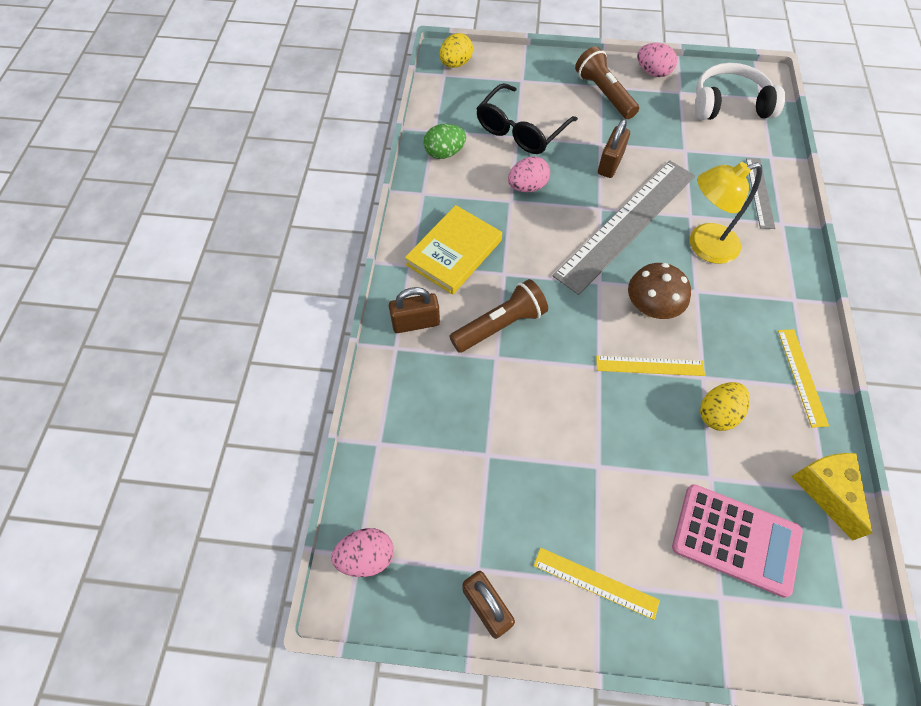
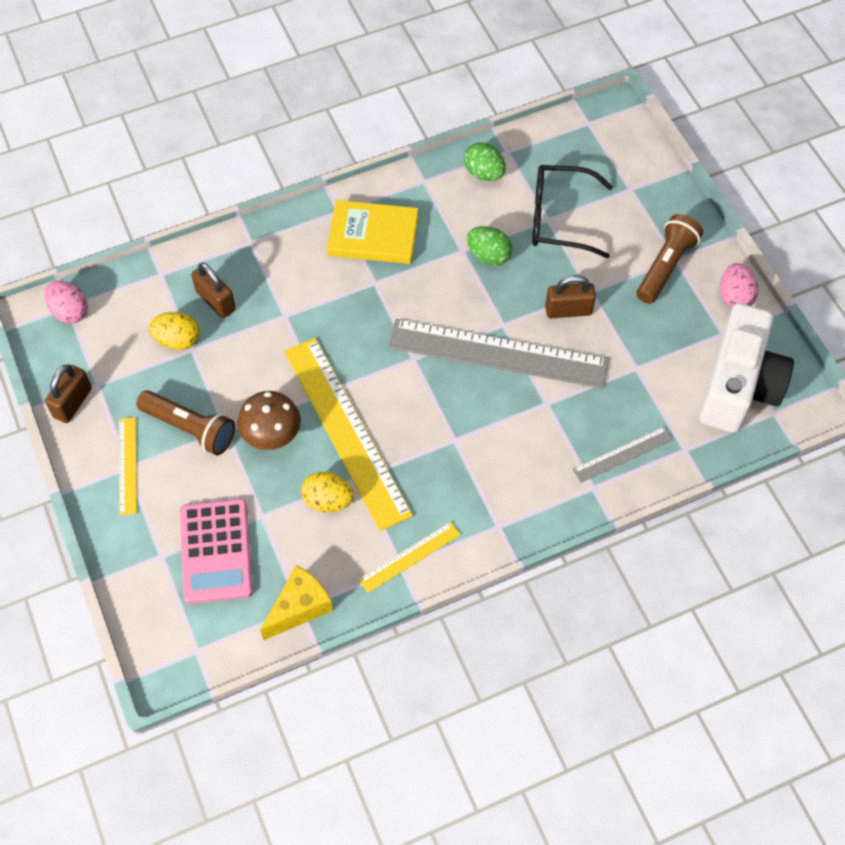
camera: 60 degrees right, 0 degrees up
brown padlock [389,287,440,333] -> brown padlock moved to [191,262,236,318]
yellow egg [439,33,473,68] -> yellow egg moved to [149,312,199,350]
brown flashlight [449,279,548,353] -> brown flashlight moved to [136,390,235,455]
pink egg [508,157,550,192] -> green egg [467,226,512,266]
yellow ruler [596,356,705,376] -> yellow ruler [284,338,413,531], size x2.12
brown mushroom [628,263,691,319] -> brown mushroom moved to [237,391,301,450]
yellow lamp [690,162,762,264] -> none
white headphones [695,63,785,120] -> white camera [699,303,794,433]

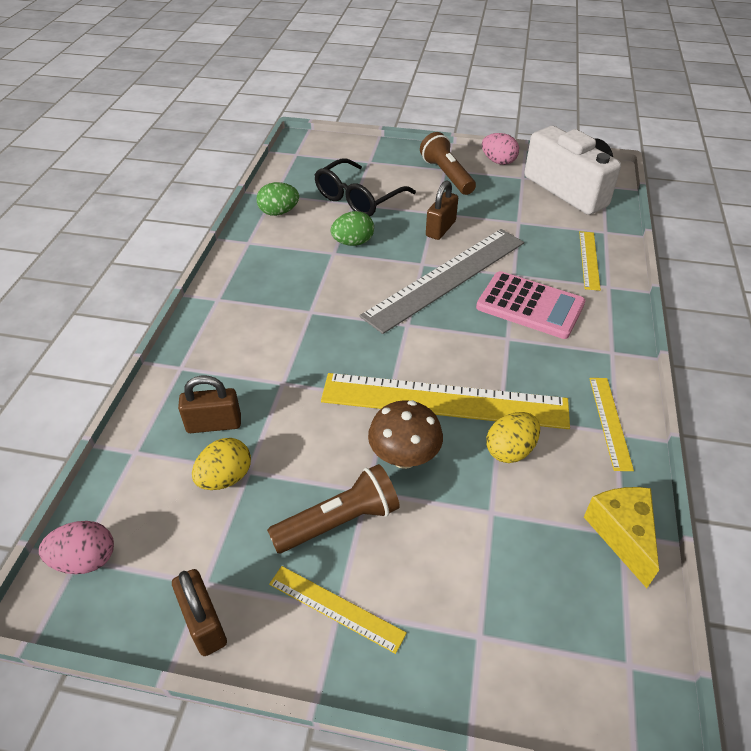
camera: 55 degrees left, 15 degrees down
pink calculator [180,498,253,604] -> pink calculator moved to [476,271,585,339]
yellow book [327,200,418,264] -> none
grey ruler [572,426,673,483] -> yellow ruler [579,231,601,291]

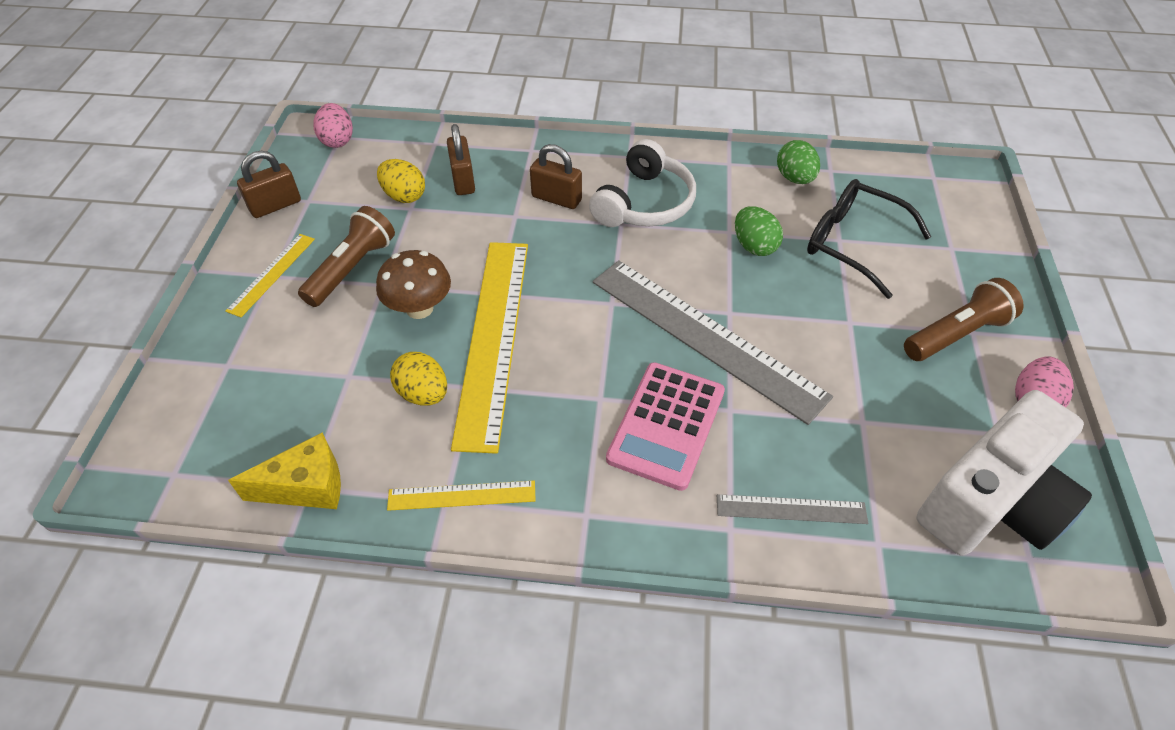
camera: 85 degrees right, 5 degrees up
brown flashlight [267,464,400,553] -> brown flashlight turned 120 degrees counterclockwise [298,206,395,307]
brown padlock [426,180,458,240] -> brown padlock moved to [530,144,582,209]
yellow ruler [579,231,601,291] -> grey ruler [717,494,868,524]
none -> white headphones [589,139,696,227]

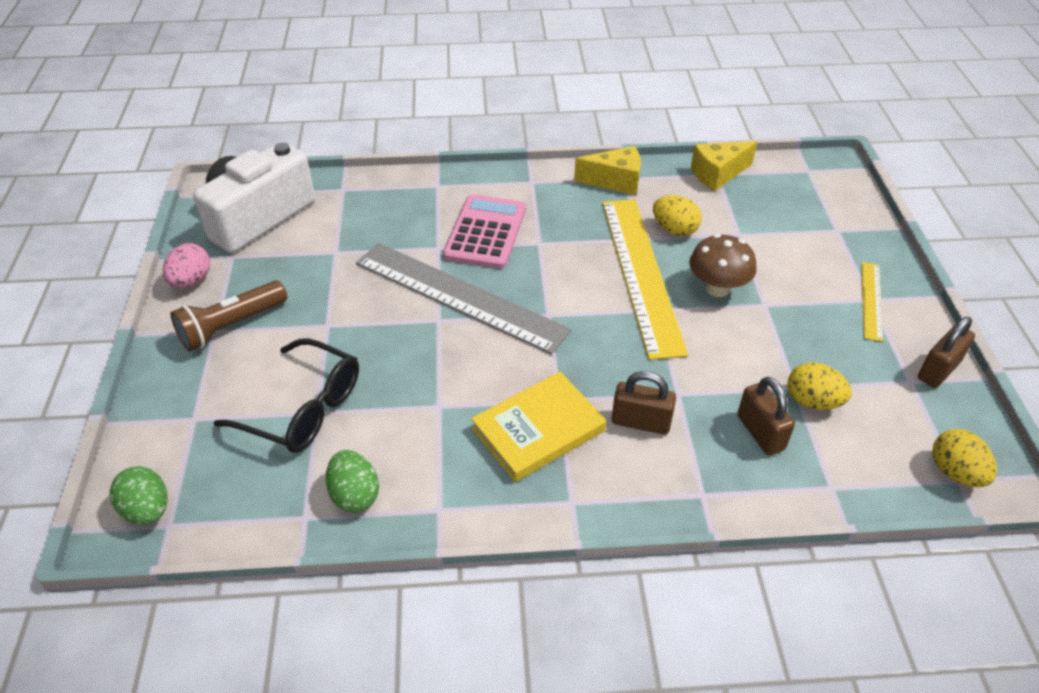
camera: 170 degrees right, 5 degrees down
brown flashlight [298,206,395,307] -> none
pink egg [313,103,353,148] -> yellow egg [932,429,997,487]
yellow ruler [387,481,536,511] -> yellow cheese [574,146,641,195]
white headphones [589,139,696,227] -> yellow book [471,372,606,482]
grey ruler [717,494,868,524] -> none
green egg [735,206,783,256] -> green egg moved to [110,466,167,525]

